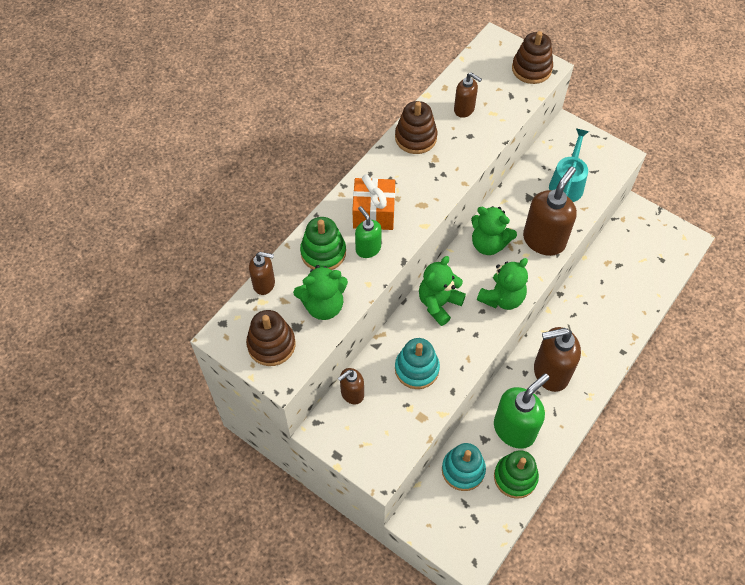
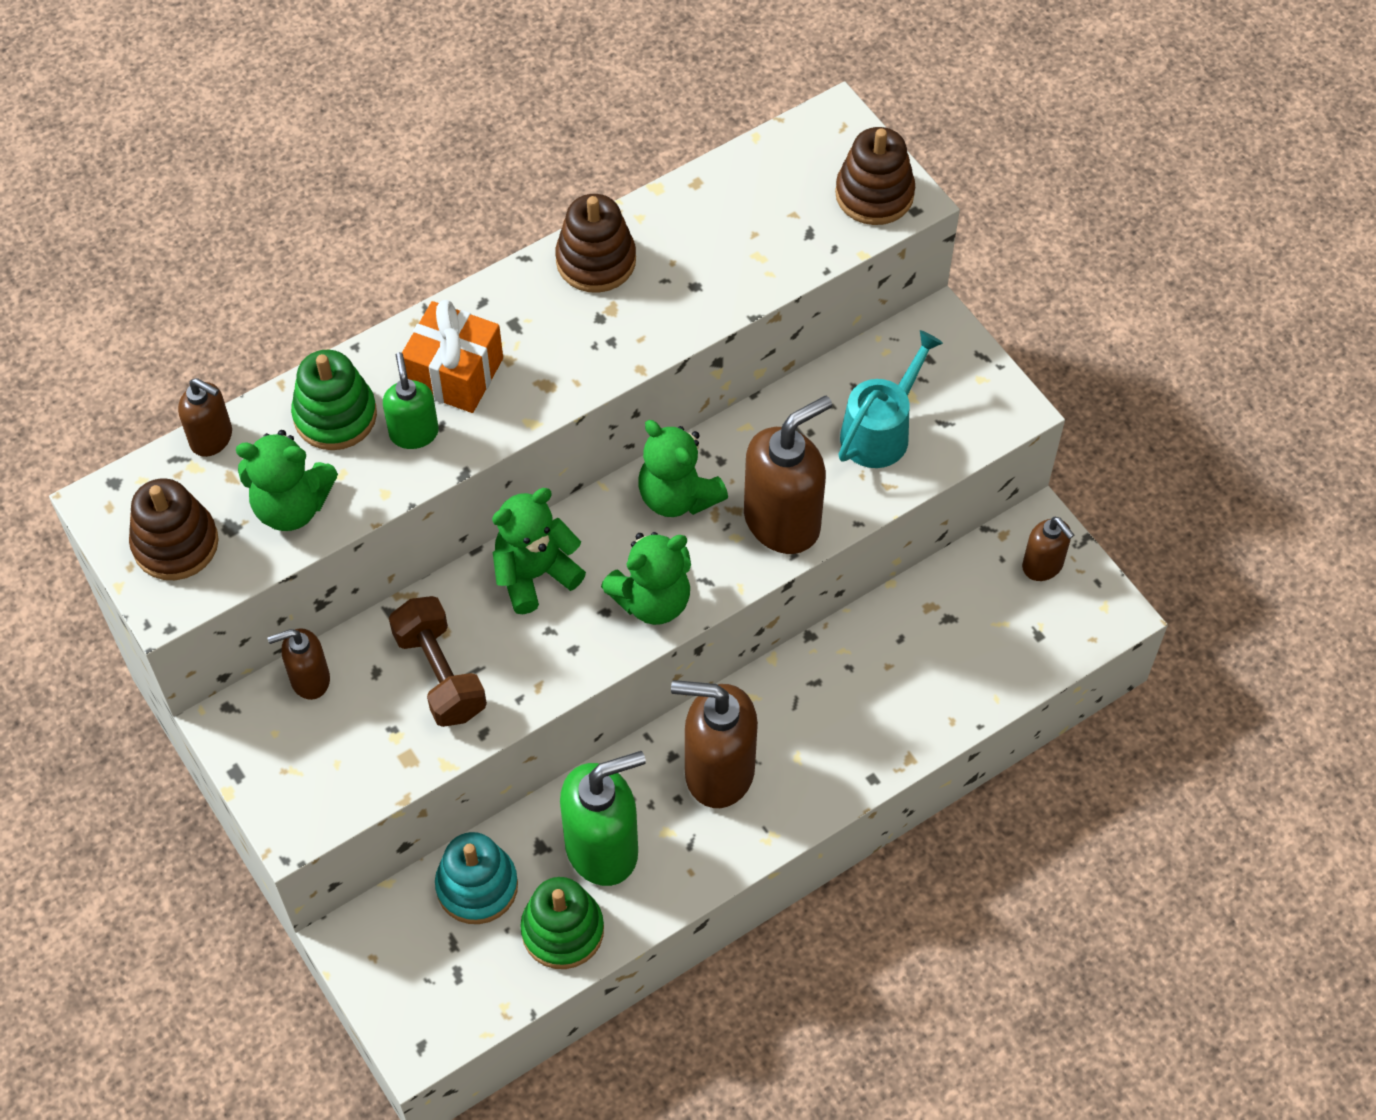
camera: 20 degrees right, 0 degrees up
turquoise stacking toy [395,338,440,389] -> brown dumbbell [389,596,487,727]
brown soap dispenser [454,73,482,118] -> brown soap dispenser moved to [1022,517,1074,581]

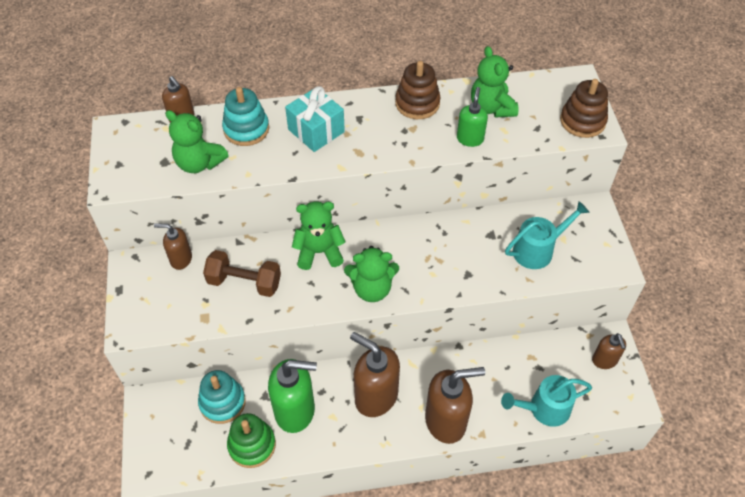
camera: 25 degrees right, 5 degrees down
brown stacking toy [129,478,219,580] -> none
green stacking toy [291,350,377,450] -> turquoise stacking toy [222,87,269,146]
green soap dispenser [383,352,439,449] -> green soap dispenser moved to [457,87,488,147]
brown dumbbell [389,596,487,727] -> brown dumbbell turned 75 degrees counterclockwise [203,250,281,297]
orange gift [402,300,503,413] -> turquoise gift [285,86,345,152]
green teddy bear [638,420,728,517] -> green teddy bear moved to [471,46,518,118]
brown soap dispenser [744,396,832,554] -> brown soap dispenser moved to [425,367,485,444]
none -> turquoise watering can [501,375,592,427]

